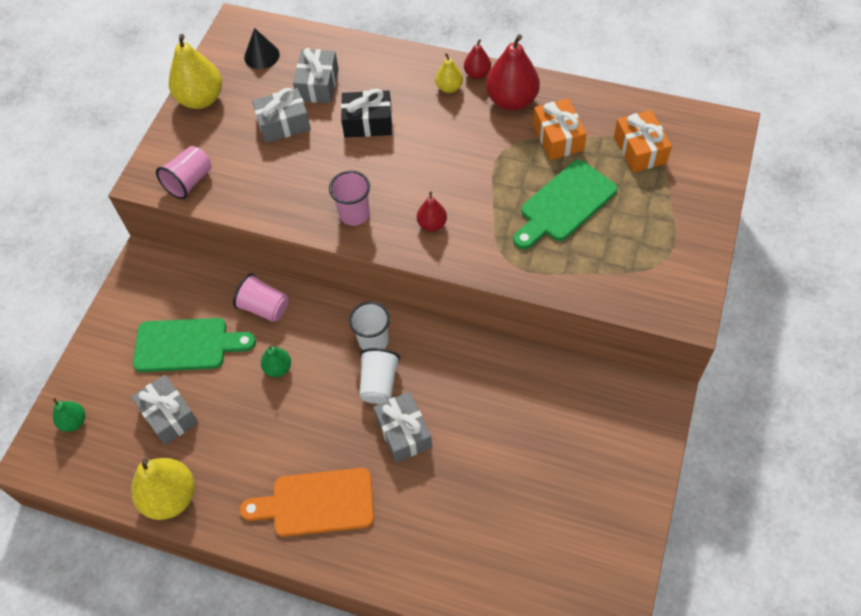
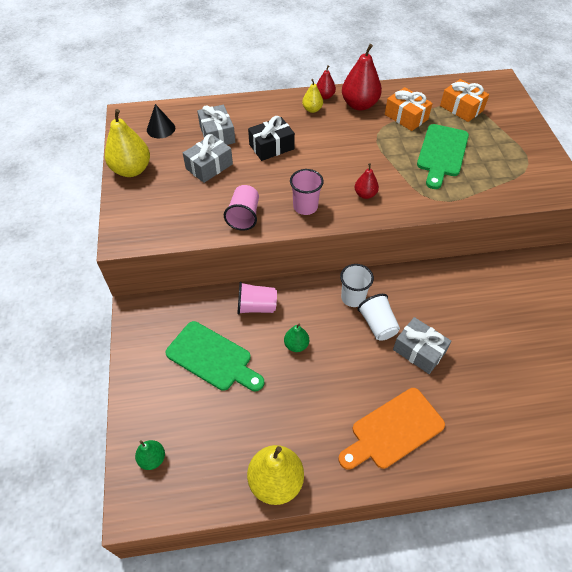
camera: 30 degrees left, 5 degrees down
grey gift [131,375,198,445] -> none
green cutting board [133,318,256,372] -> green cutting board turned 60 degrees clockwise [165,321,264,391]
pink cup [156,146,211,199] -> pink cup moved to [224,185,259,231]

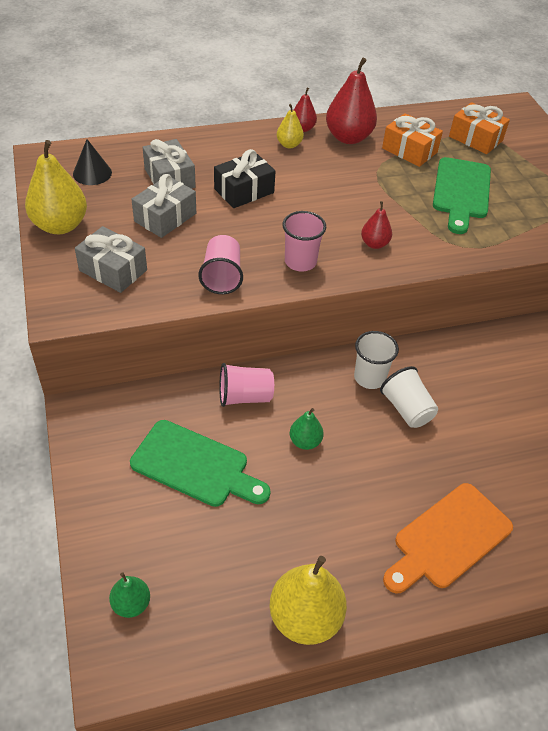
camera: 10 degrees left, 5 degrees down
grey gift [393,317,451,374] -> grey gift moved to [75,226,147,293]

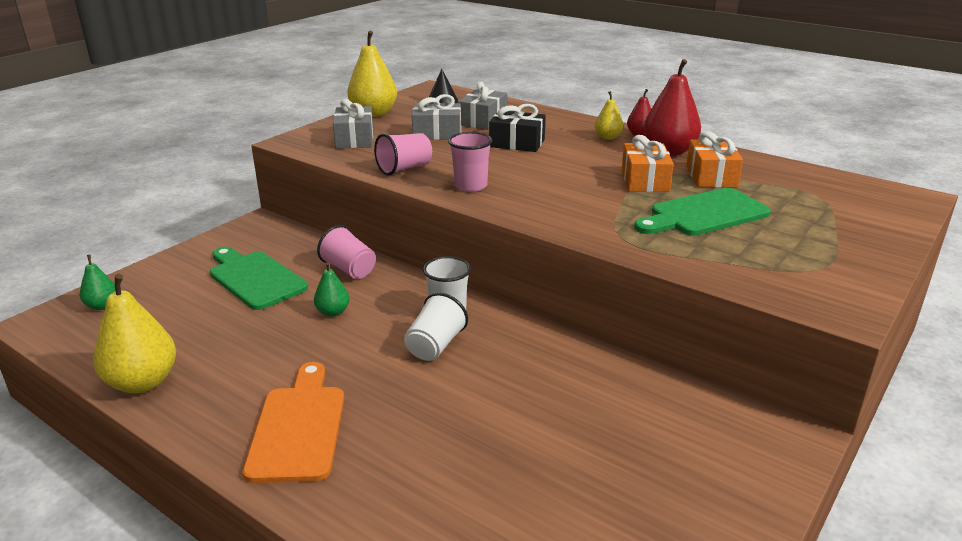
camera: 55 degrees right, 20 degrees down
green cutting board [130,420,271,507] -> green cutting board turned 150 degrees clockwise [210,247,308,310]
red pear [361,201,392,249] -> none
orange cutting board [383,483,513,594] -> orange cutting board turned 75 degrees clockwise [243,362,344,483]
orange gift [449,102,510,154] -> orange gift moved to [622,135,674,192]

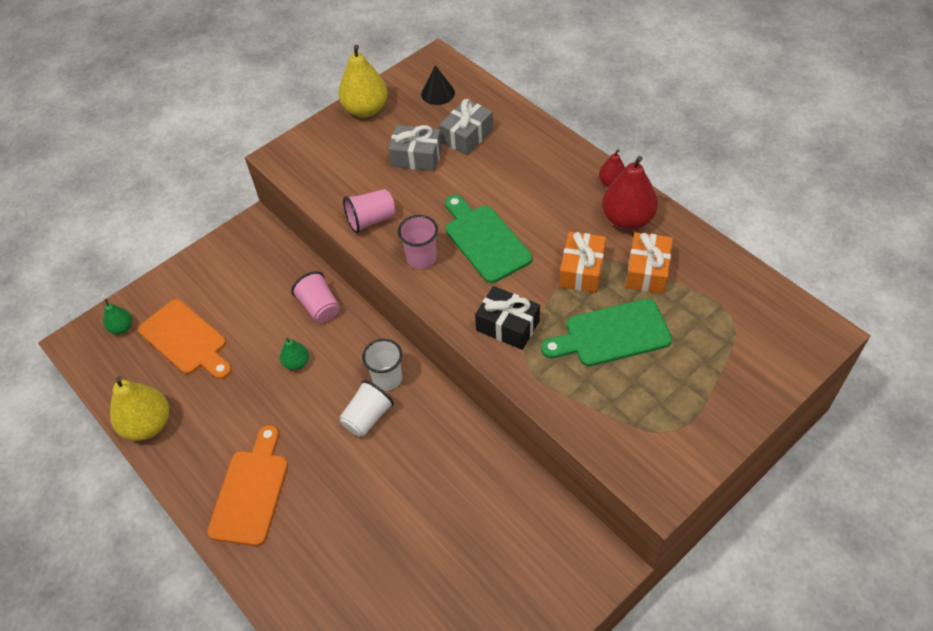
camera: 15 degrees right, 25 degrees up
green cutting board [210,247,308,310] -> green cutting board moved to [445,195,532,283]
grey gift [333,99,373,149] -> none
black gift [489,104,546,152] -> black gift moved to [475,286,540,350]
yellow pear [595,91,623,140] -> none
none -> orange cutting board [138,299,232,379]

